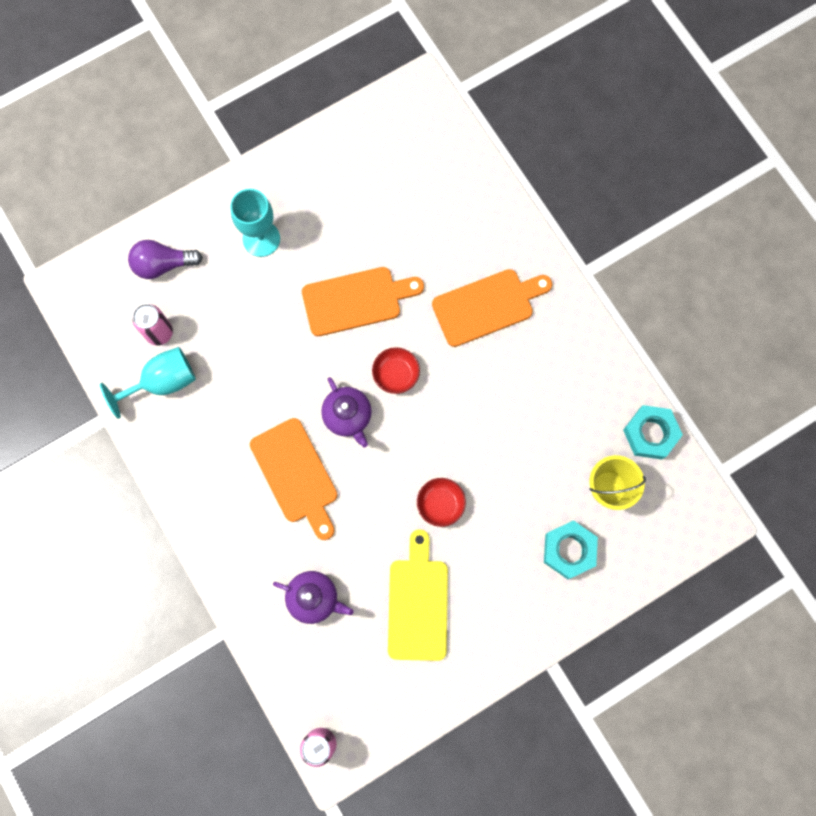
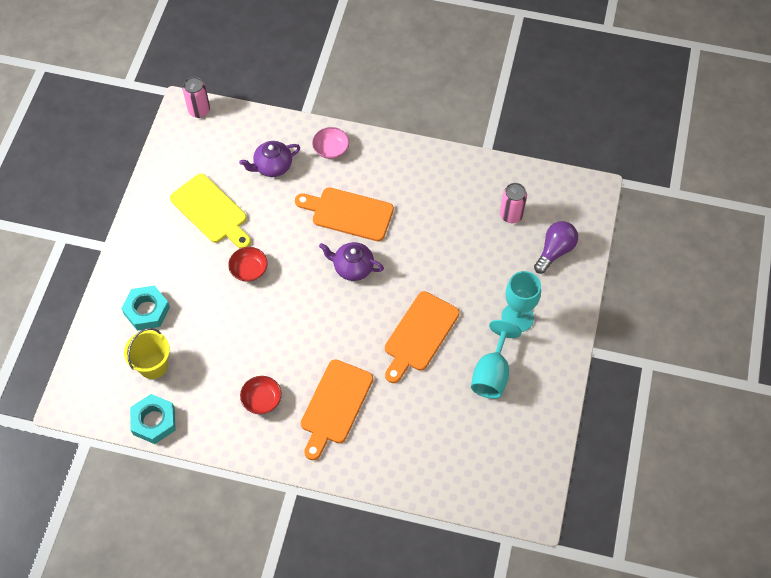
camera: 135 degrees right, 15 degrees down
turquoise goblet [100,347,196,419] -> turquoise goblet moved to [471,320,522,399]
red bowl [372,347,420,394] -> red bowl moved to [240,376,282,414]
none -> pink bowl [312,127,349,159]

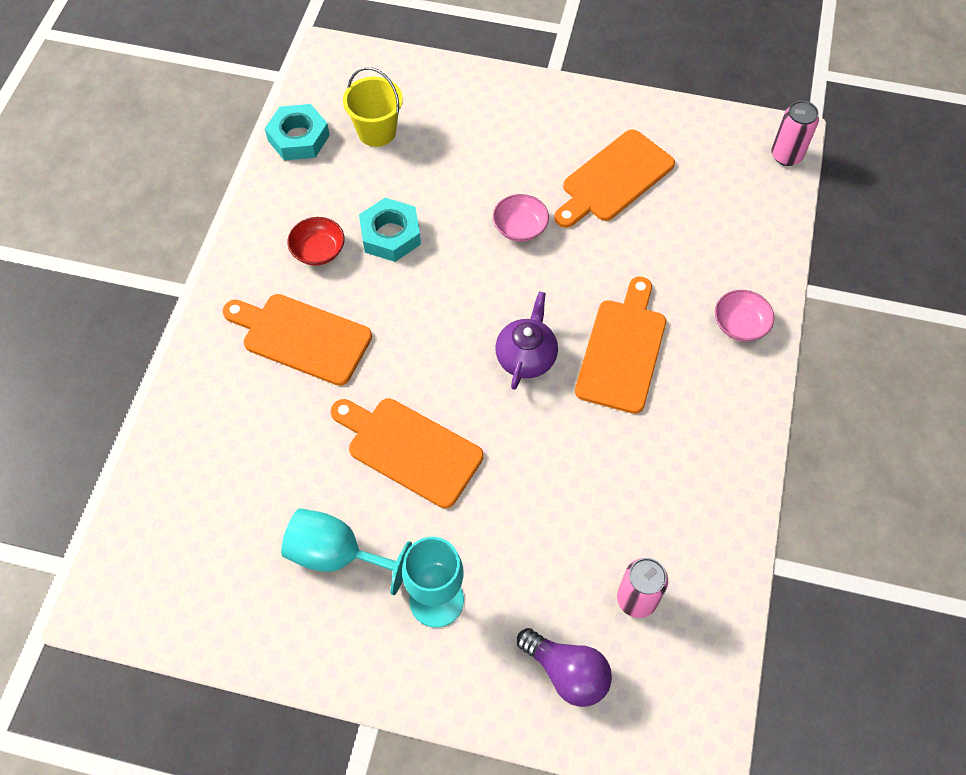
camera: 90 degrees right, 0 degrees up
turquoise nut [121,285,170,330] -> turquoise nut moved to [359,198,421,262]
yellow cutting board [170,174,251,249] -> orange cutting board [554,129,675,228]
red bowl [228,247,268,282] -> pink bowl [493,194,549,242]
purple teapot [239,141,300,177] -> none

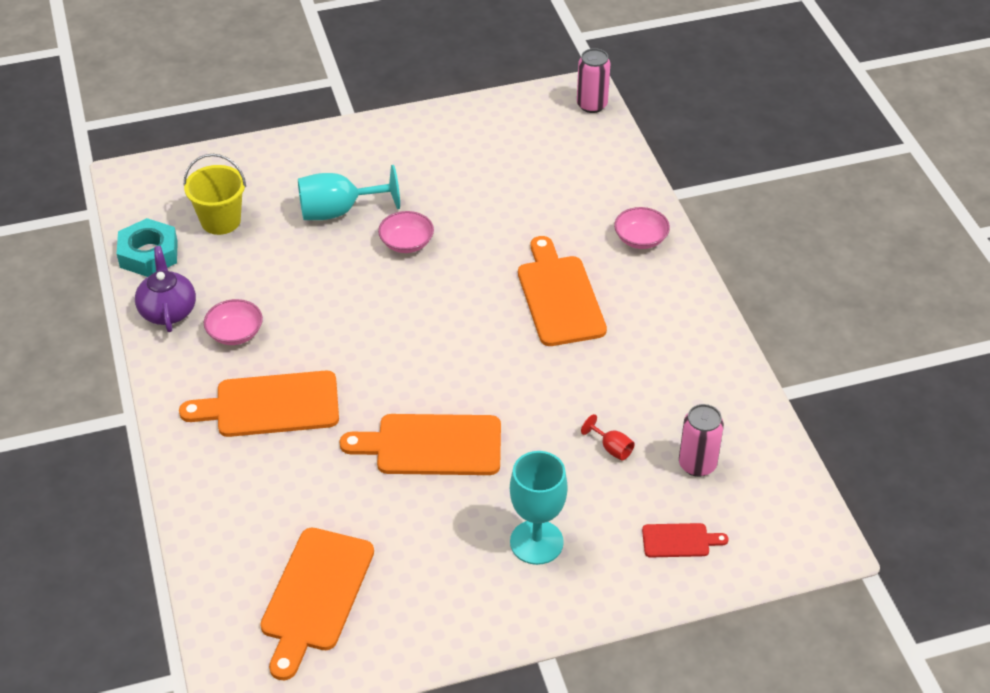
camera: 30 degrees left, 15 degrees down
turquoise goblet [281,508,412,595] -> turquoise goblet moved to [298,165,400,220]
red bowl [287,217,345,265] -> pink bowl [204,299,263,345]
turquoise nut [359,198,421,262] -> none
purple teapot [495,292,558,390] -> purple teapot moved to [135,246,196,332]
purple light bulb [517,628,612,707] -> red cutting board [642,523,729,557]
orange cutting board [554,129,675,228] -> orange cutting board moved to [260,528,374,680]
none -> red goblet [581,414,635,461]

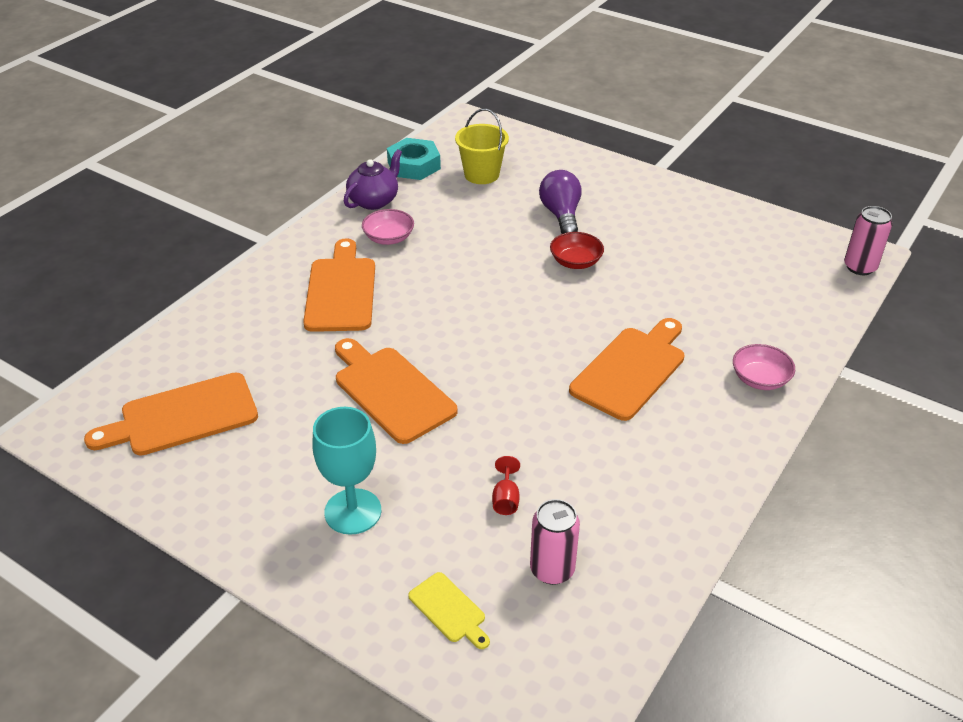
camera: 50 degrees right, 5 degrees down
orange cutting board [179,371,339,437] -> orange cutting board turned 45 degrees clockwise [303,238,375,332]
turquoise goblet [298,165,400,220] -> purple light bulb [539,170,582,234]
pink bowl [378,211,434,253] -> red bowl [550,232,604,269]
red cutting board [642,523,729,557] -> yellow cutting board [408,572,490,649]

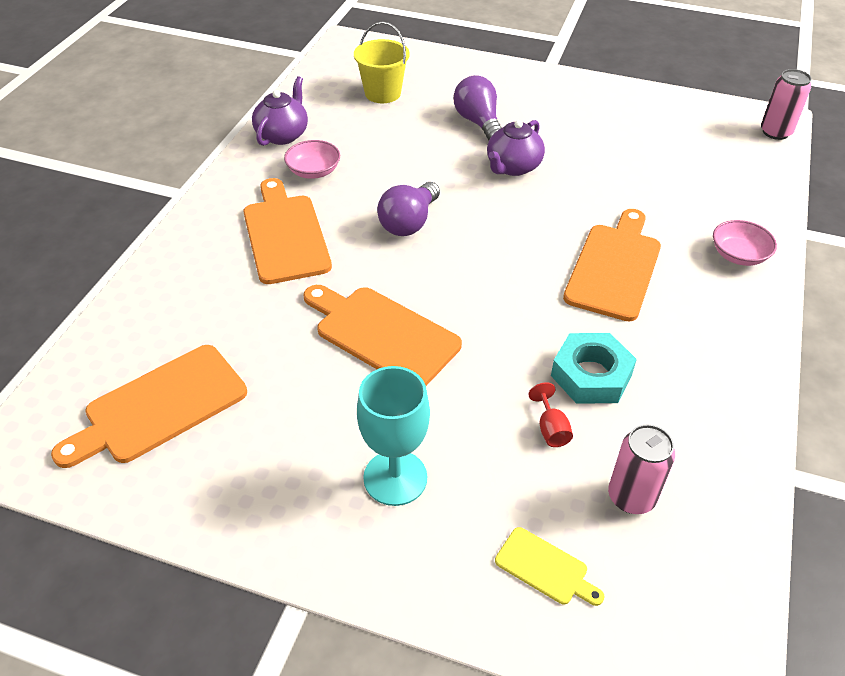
camera: 15 degrees left, 5 degrees up
turquoise nut [387,138,441,180] -> turquoise nut moved to [551,333,637,404]
red bowl [550,232,604,269] -> purple teapot [487,120,545,176]
none -> purple light bulb [377,182,440,236]

